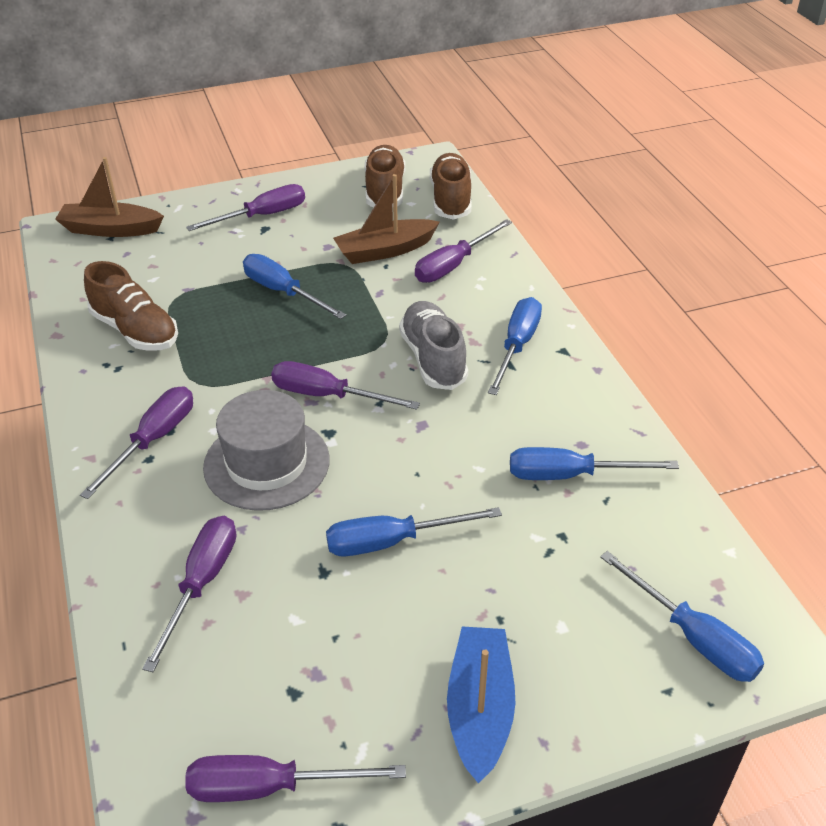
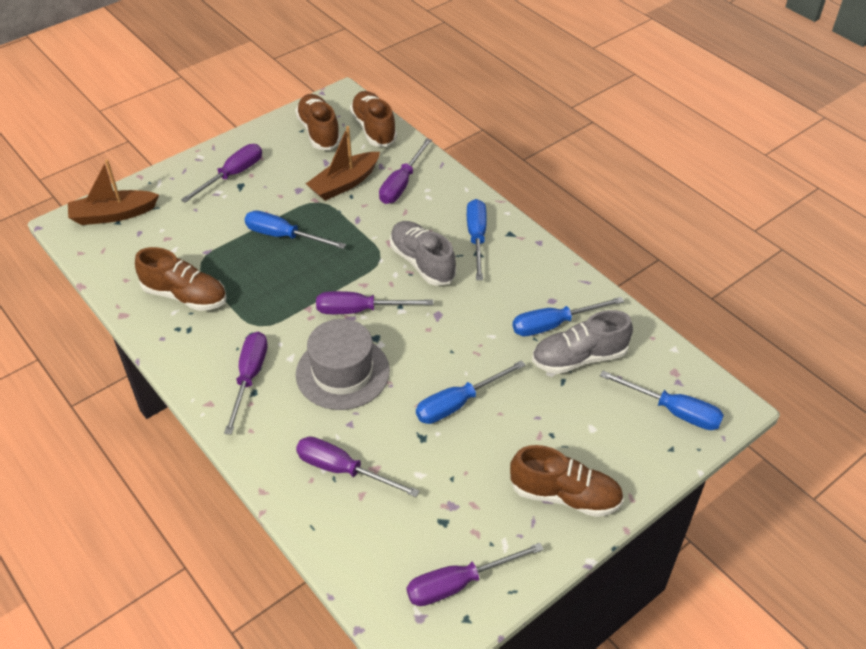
camera: 20 degrees left, 5 degrees up
purple screwdriver [142,516,236,672] -> purple screwdriver turned 60 degrees counterclockwise [296,436,420,497]
blue boat [447,626,515,784] -> brown shoe [510,445,624,517]
none -> grey shoe [532,310,633,374]

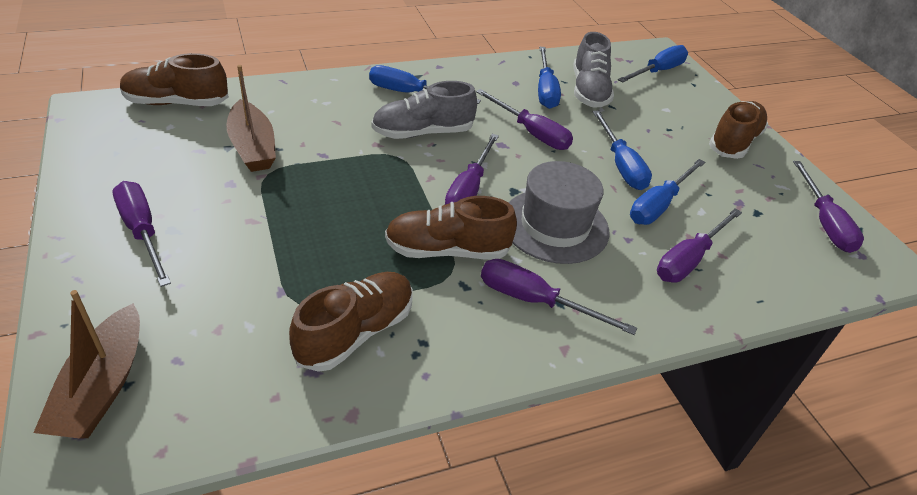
camera: 75 degrees left, 5 degrees down
blue screwdriver [245,211,346,249] -> blue screwdriver moved to [630,159,705,225]
brown shoe [295,94,341,150] -> brown shoe moved to [385,196,517,260]
purple screwdriver [379,138,432,204] -> purple screwdriver moved to [476,89,573,150]

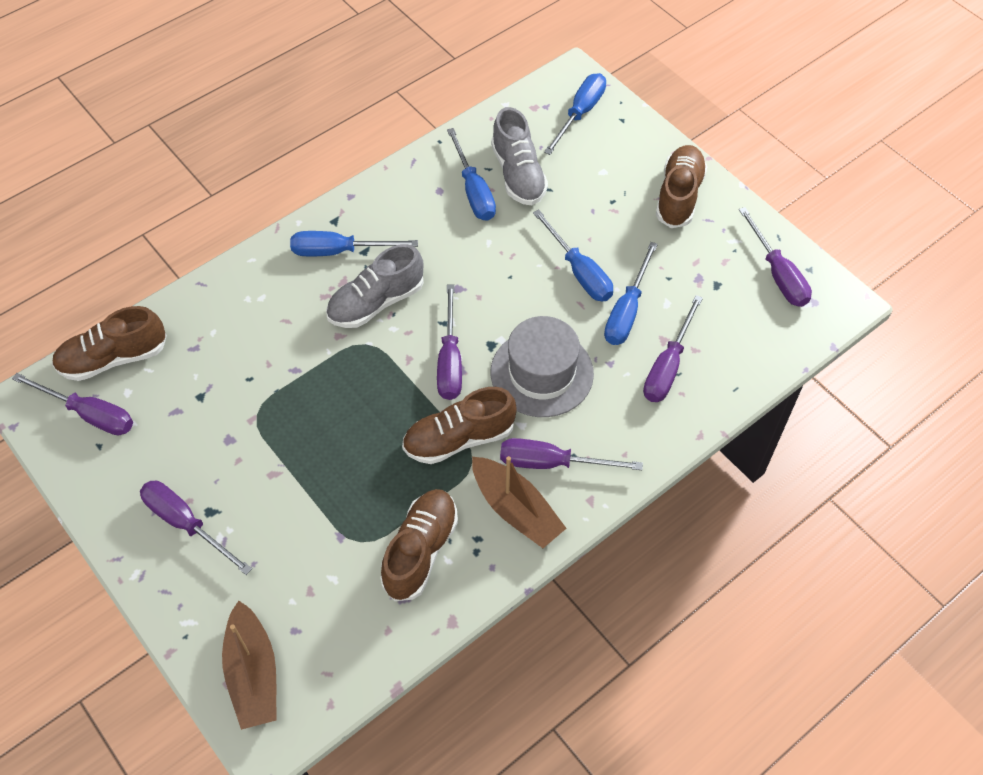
camera: 15 degrees left, 15 degrees up
brown boat [226,65,276,172] -> brown boat moved to [472,456,567,548]
purple screwdriver [476,89,573,150] -> purple screwdriver moved to [12,373,133,435]

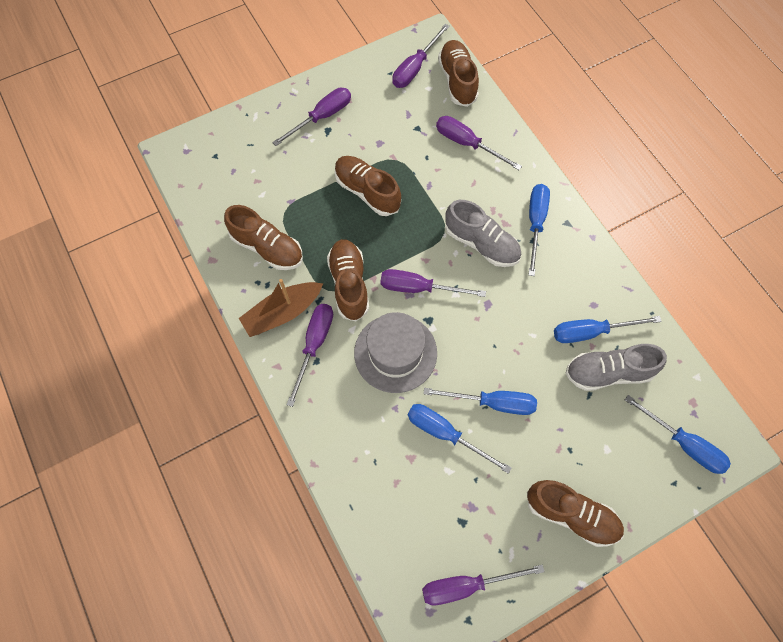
camera: 100 degrees right, 10 degrees up
brown boat [222,600,277,730] -> none
grey shoe [326,244,424,328] -> grey shoe turned 150 degrees clockwise [445,200,521,267]
blue screwdriver [533,210,613,302] -> blue screwdriver turned 150 degrees counterclockwise [423,388,537,415]
purple screwdriver [643,295,703,402] -> purple screwdriver moved to [436,116,522,170]
none -> brown shoe [334,156,401,216]

